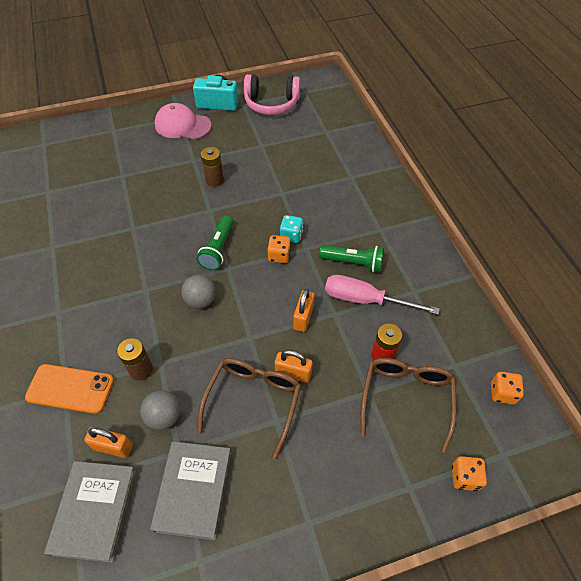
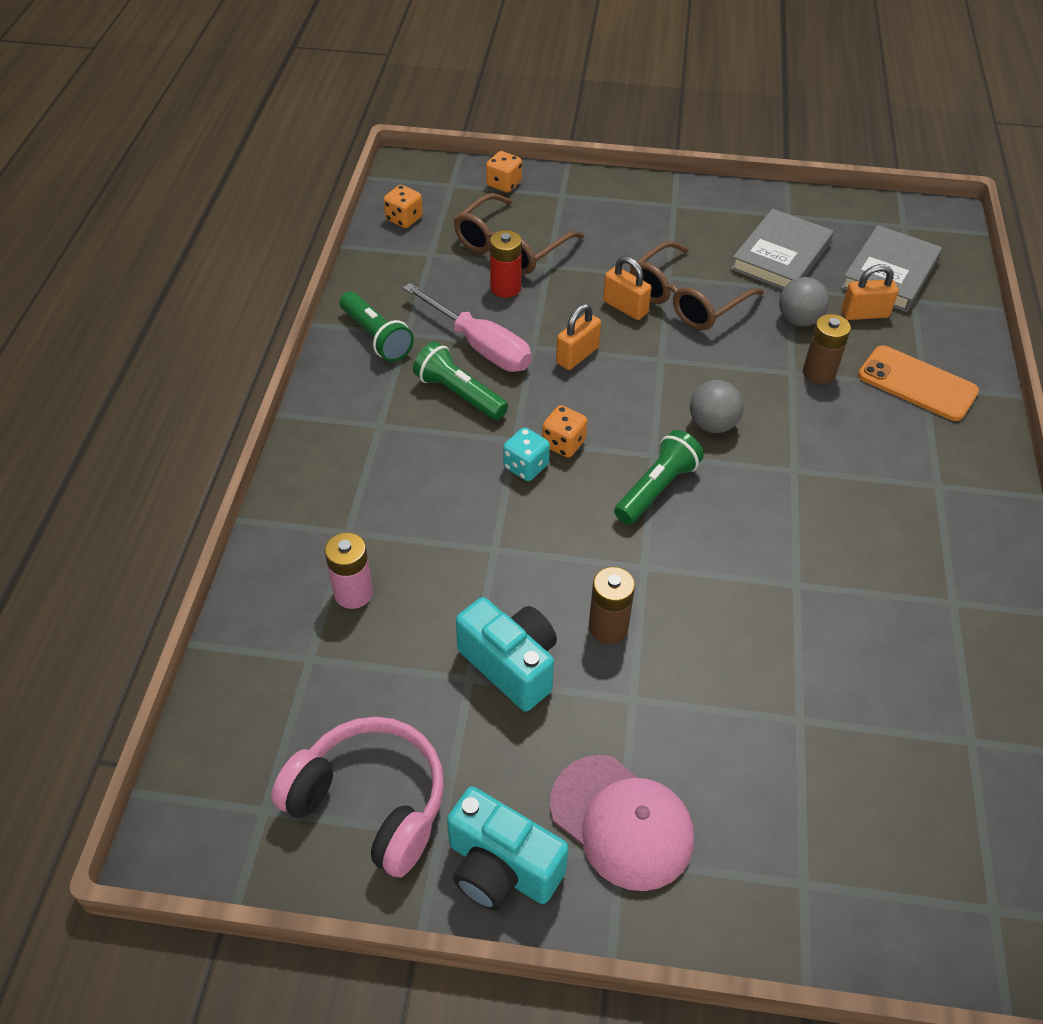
camera: 155 degrees left, 5 degrees down
orange padlock [84,427,133,458] -> orange padlock turned 45 degrees counterclockwise [841,264,899,320]
none -> pink battery [325,532,373,609]
none -> green flashlight [340,292,414,362]
none -> turquoise camera [456,597,557,711]

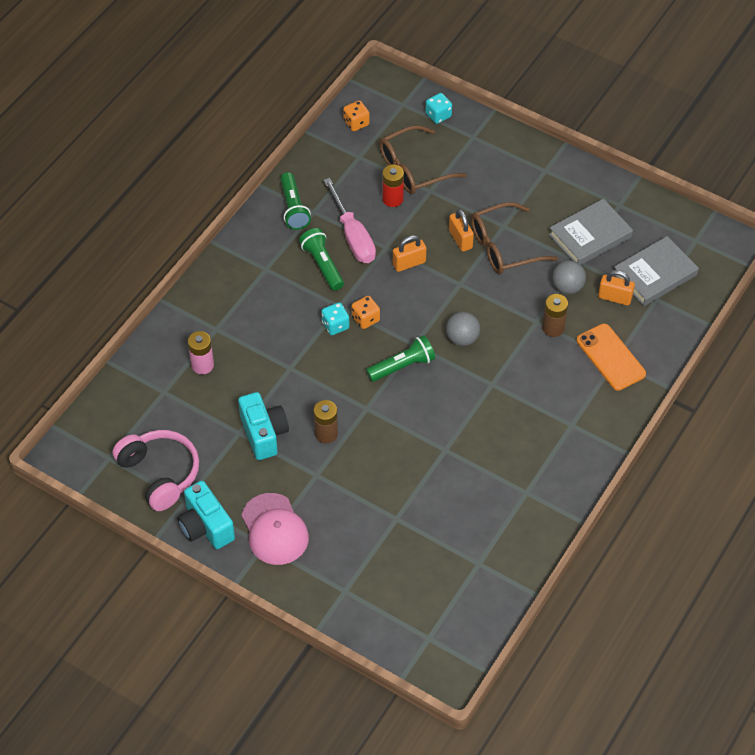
camera: 25 degrees right, 5 degrees up
orange dice [486,151,522,193] -> turquoise dice [426,93,452,124]

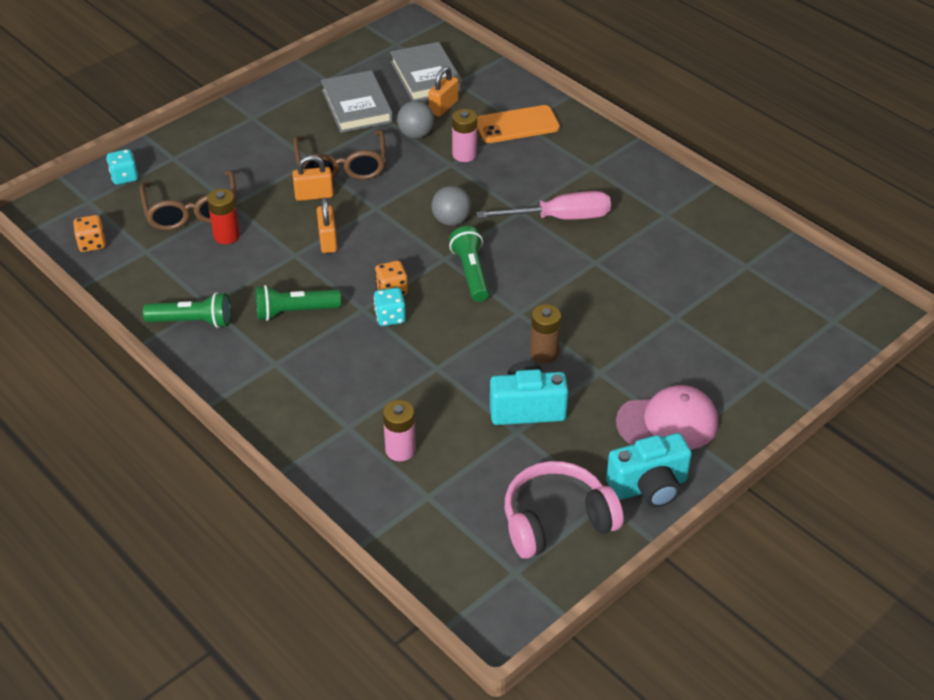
camera: 75 degrees left, 10 degrees down
pink screwdriver [323,178,376,263] -> pink screwdriver moved to [476,191,611,219]
brown battery [542,294,568,337] -> pink battery [452,109,477,162]

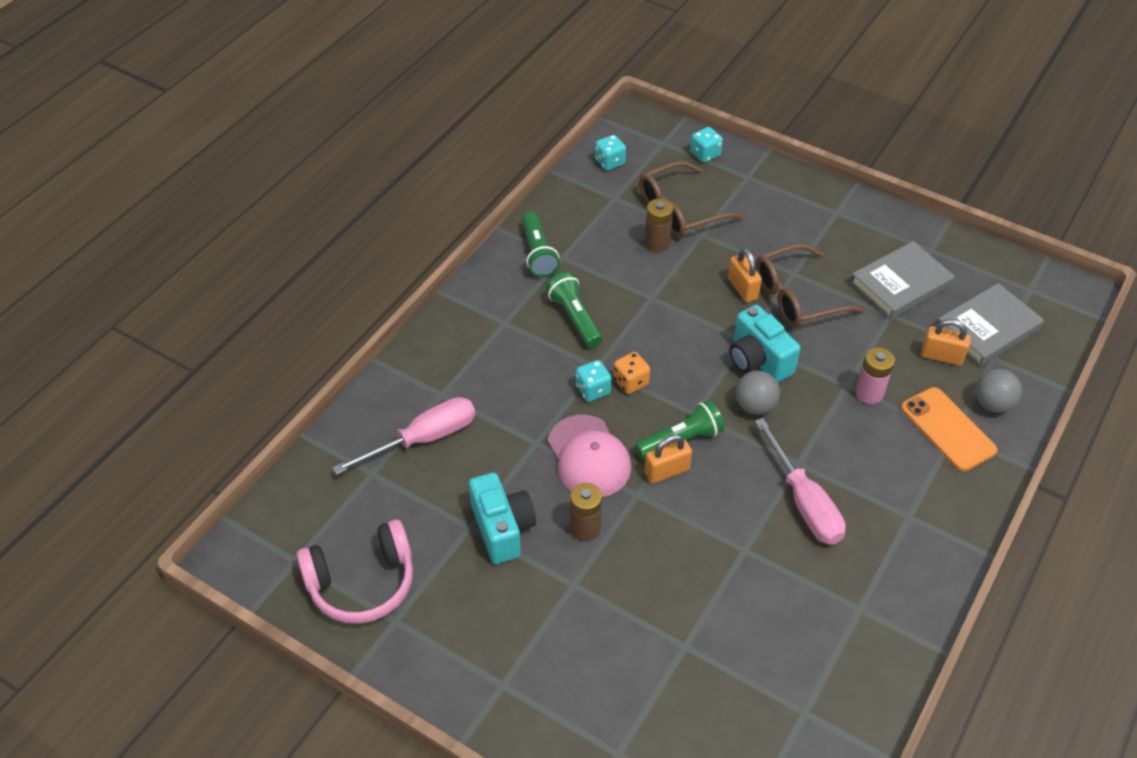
camera: 75 degrees right, 5 degrees up
orange dice [73,215,106,252] -> turquoise dice [595,135,626,171]
red battery [207,189,240,244] -> brown battery [645,199,673,252]
orange padlock [317,198,337,253] -> orange padlock moved to [644,435,692,484]
pink battery [383,400,416,461] -> pink screwdriver [332,397,475,475]
grey ball [397,101,434,138] -> grey ball moved to [976,369,1022,413]
pink headphones [505,461,624,559] -> pink headphones turned 105 degrees clockwise [296,519,413,624]
turquoise camera [606,433,692,508] -> turquoise camera moved to [730,305,801,382]
pink cap [616,385,718,450] -> pink cap moved to [548,415,631,497]

